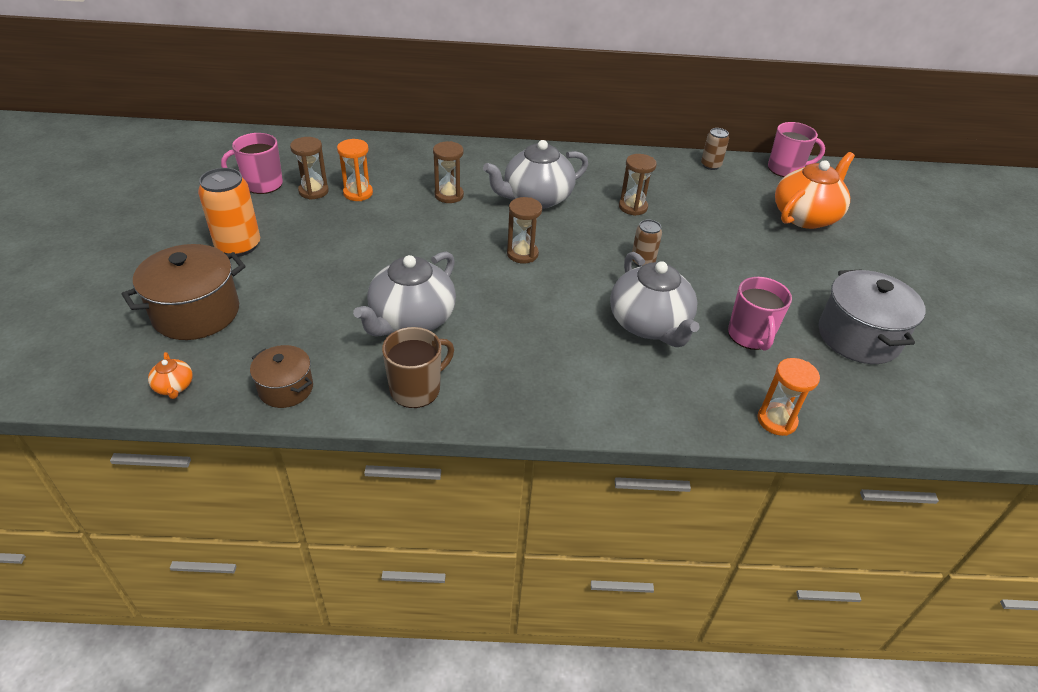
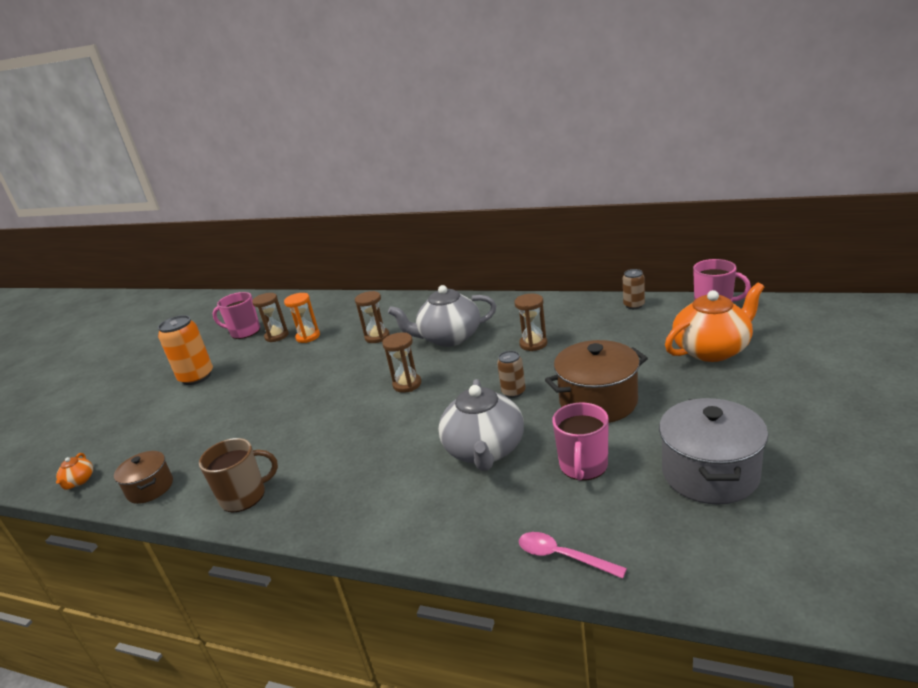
camera: 25 degrees right, 15 degrees down
brown pot [122,244,246,340] -> brown pot moved to [545,340,648,423]
grey teapot [353,252,456,337] -> none
orange hourglass [757,358,820,436] -> pink spoon [519,532,627,579]

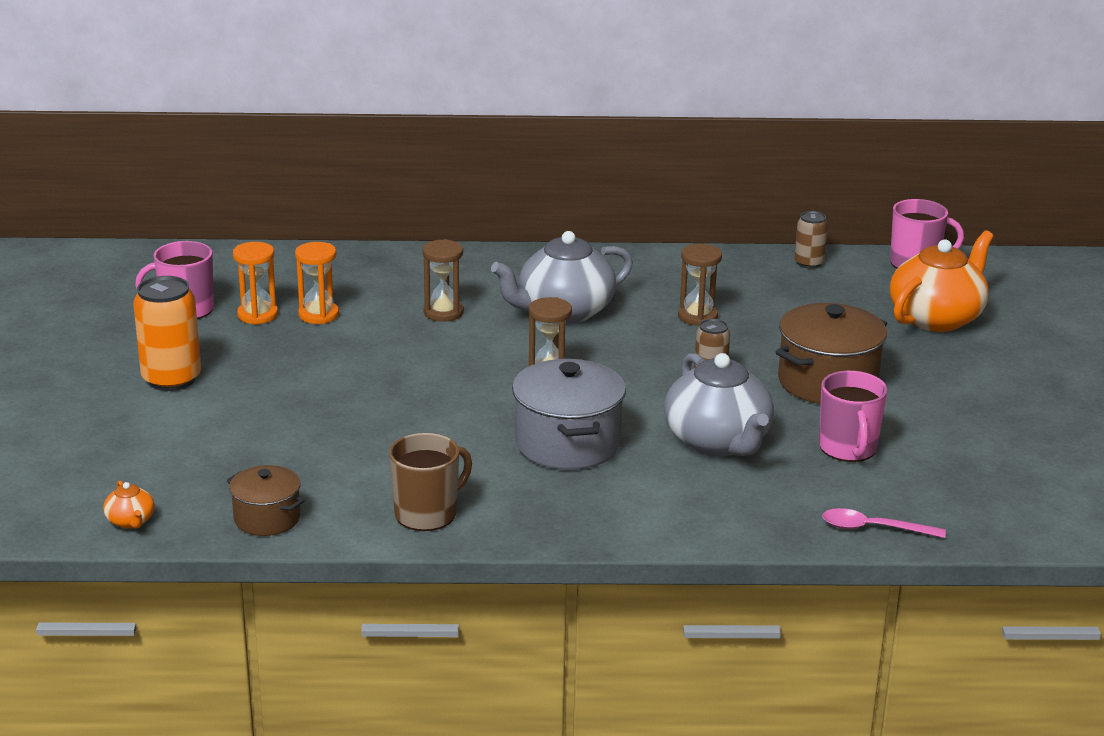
camera: 25 degrees left, 0 degrees up
brown hourglass [252,293,289,342] -> orange hourglass [233,242,278,325]
grey pot [659,398,768,505] -> grey pot moved to [512,359,626,470]

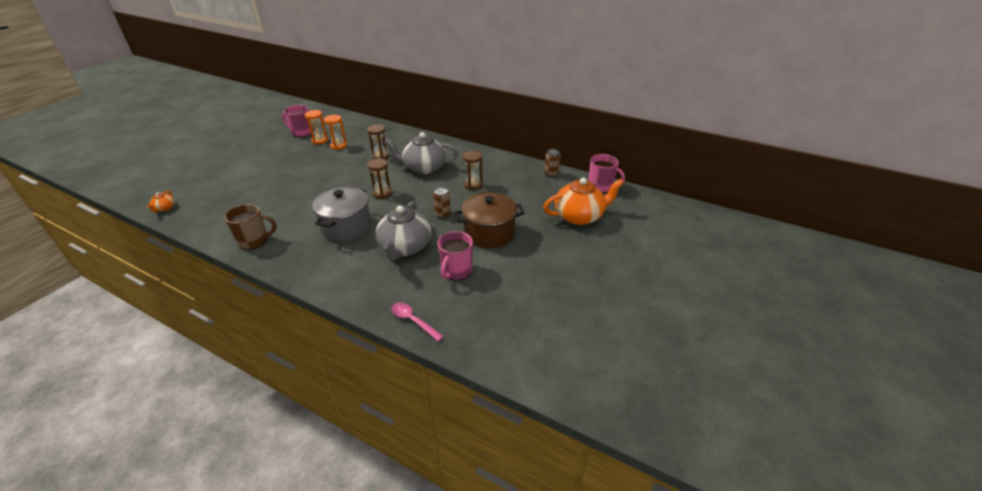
camera: 30 degrees right, 10 degrees up
orange can [133,276,201,391] -> none
brown pot [227,465,305,536] -> none

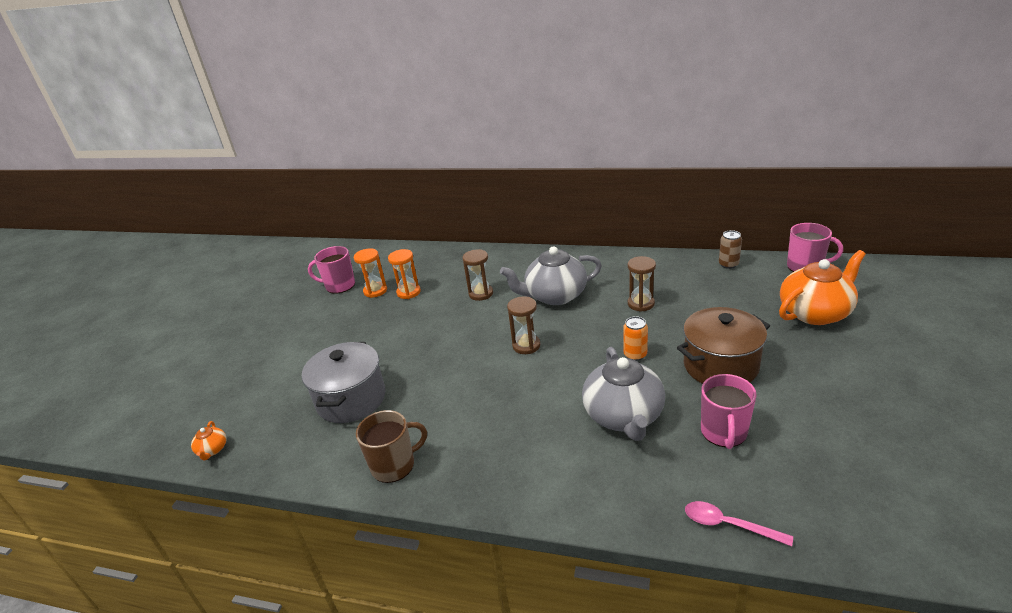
camera: 10 degrees left, 5 degrees down
grey pot [312,187,371,242] -> grey pot moved to [302,342,385,423]
brown can [433,187,451,218] -> orange can [623,316,648,361]

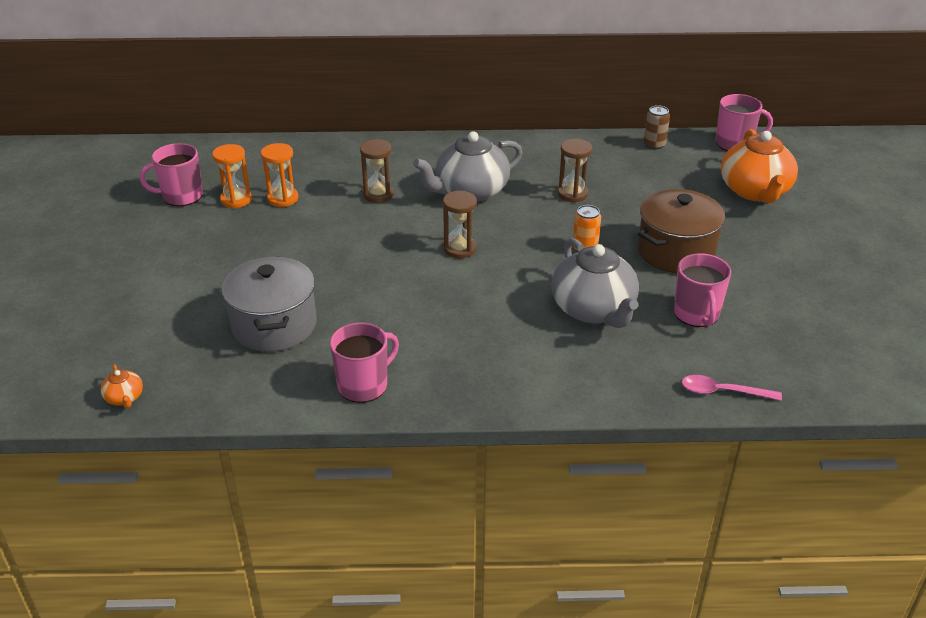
camera: 20 degrees left, 5 degrees up
brown mug [356,410,427,483] -> pink mug [330,322,399,403]
orange teapot [779,250,866,325] -> orange teapot turned 135 degrees clockwise [721,129,798,203]

